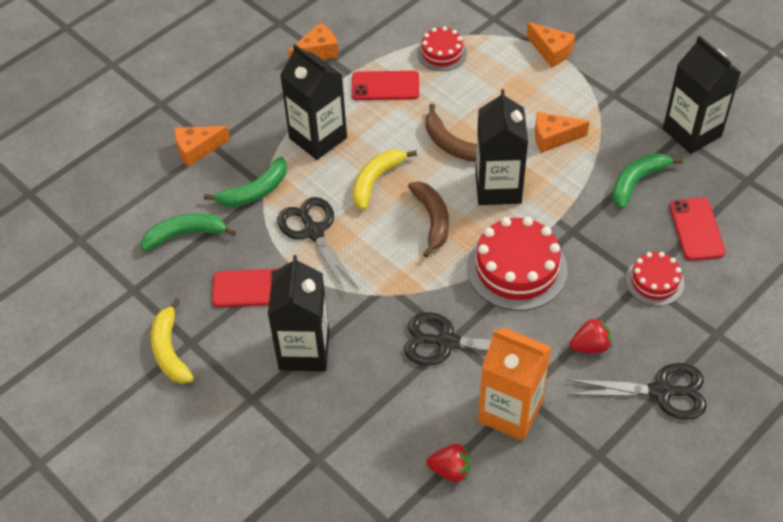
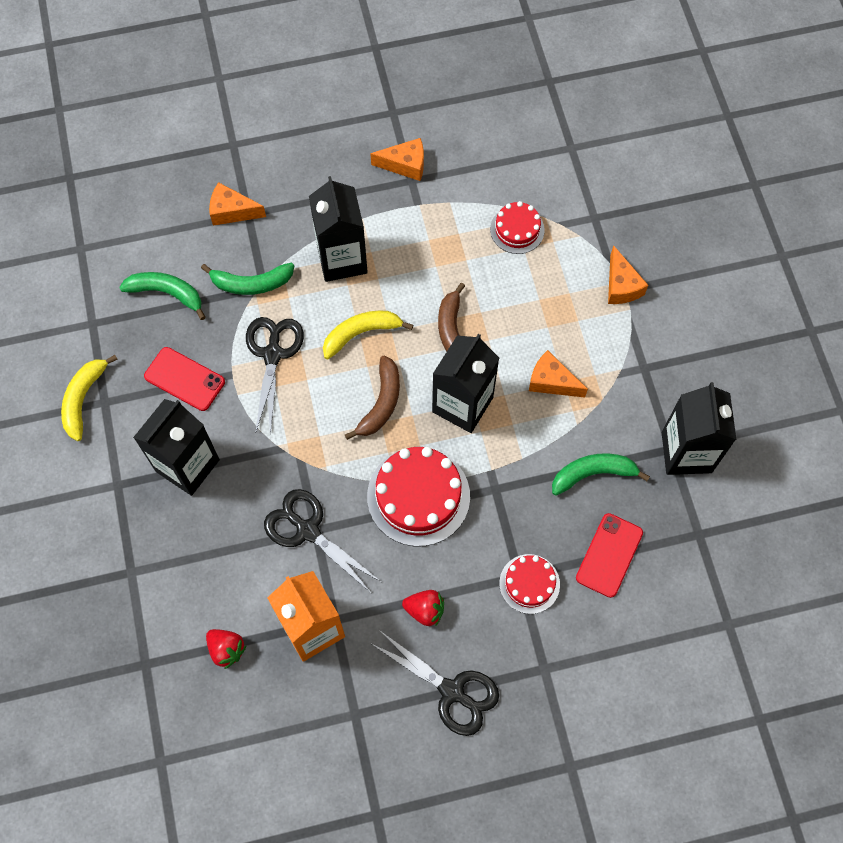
camera: 30 degrees right, 15 degrees up
red phone [352,71,419,100] -> none

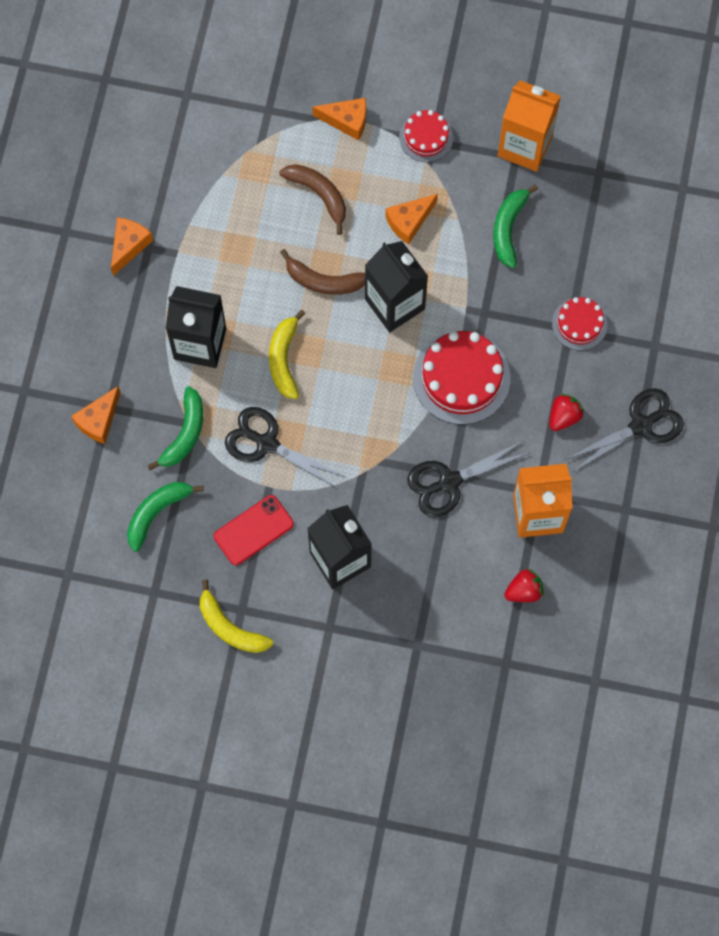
camera: 65 degrees left, 5 degrees up
brown banana [345,356,400,440] -> brown banana moved to [279,164,346,235]
red cake [490,201,544,254] -> red cake moved to [399,110,453,162]
red phone [576,513,643,598] -> none
black carton [662,382,736,475] -> orange carton [498,80,561,172]

